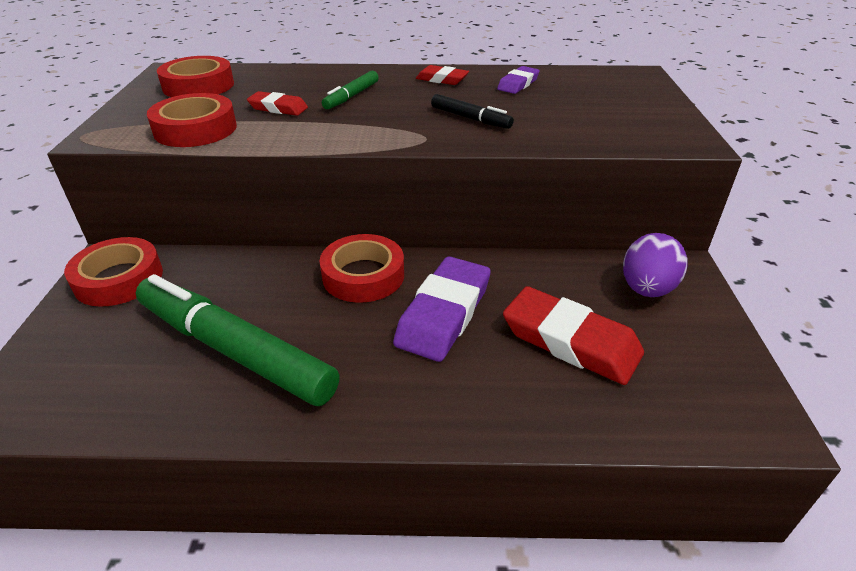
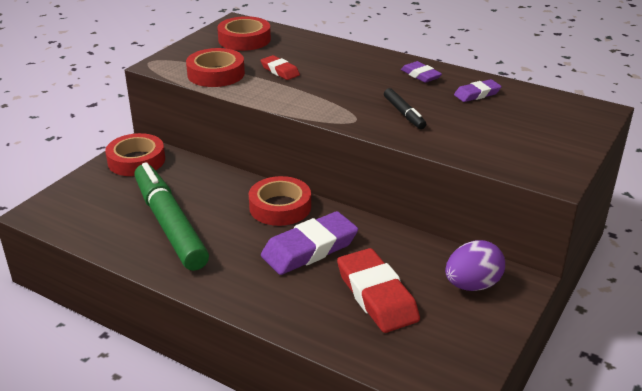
camera: 30 degrees right, 5 degrees down
green marker [322,71,379,109] -> none
red eraser [416,65,469,85] -> purple eraser [401,61,442,83]

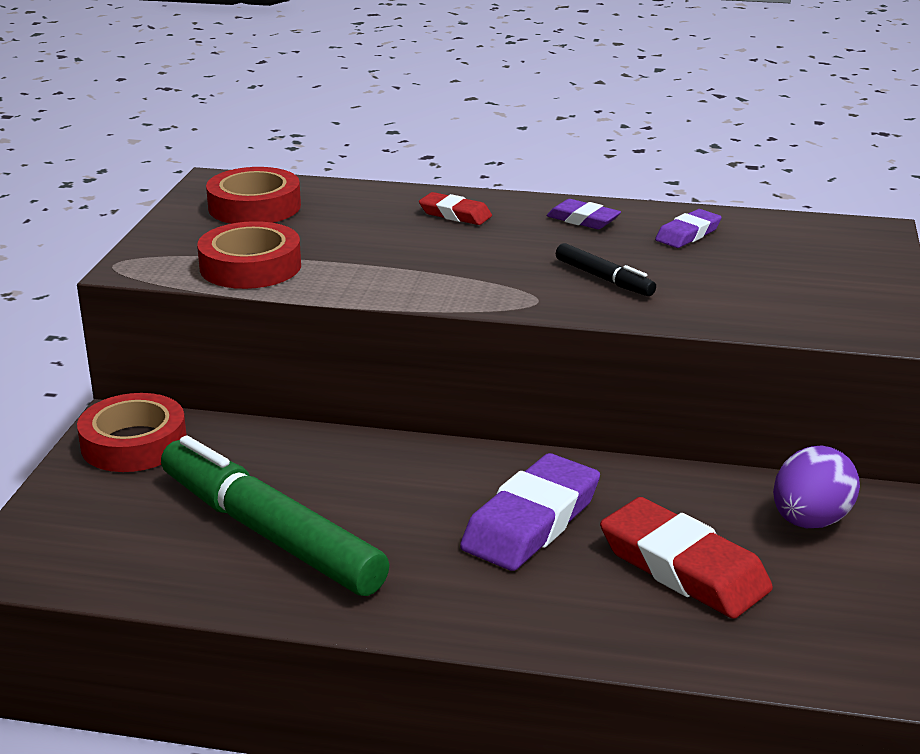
camera: 20 degrees left, 5 degrees down
red tape [249,176,311,226] -> none
red eraser [261,55,300,80] -> red eraser moved to [419,192,492,225]

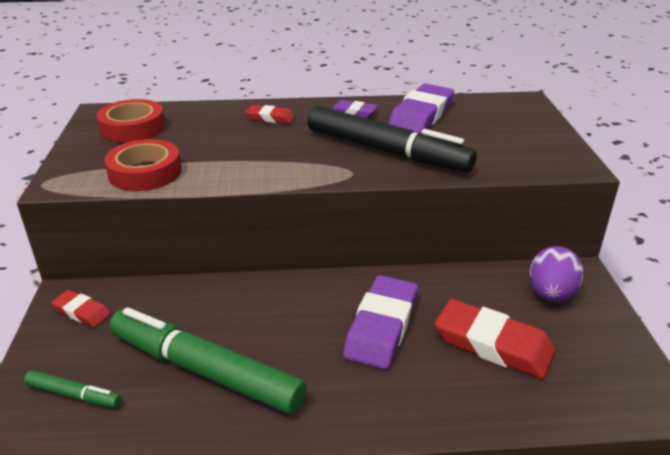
camera: 15 degrees left, 5 degrees up
red tape [77,393,187,472] -> red eraser [51,290,111,327]
black marker [556,243,656,296] -> black marker [308,106,477,173], size x2.22
purple eraser [655,209,722,248] -> purple eraser [389,83,454,133], size x1.88
none -> green marker [24,370,121,408]

